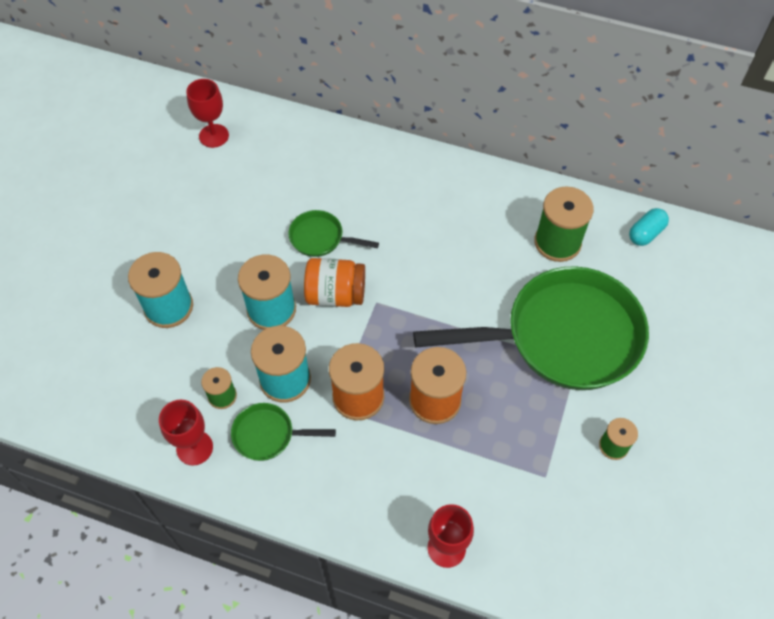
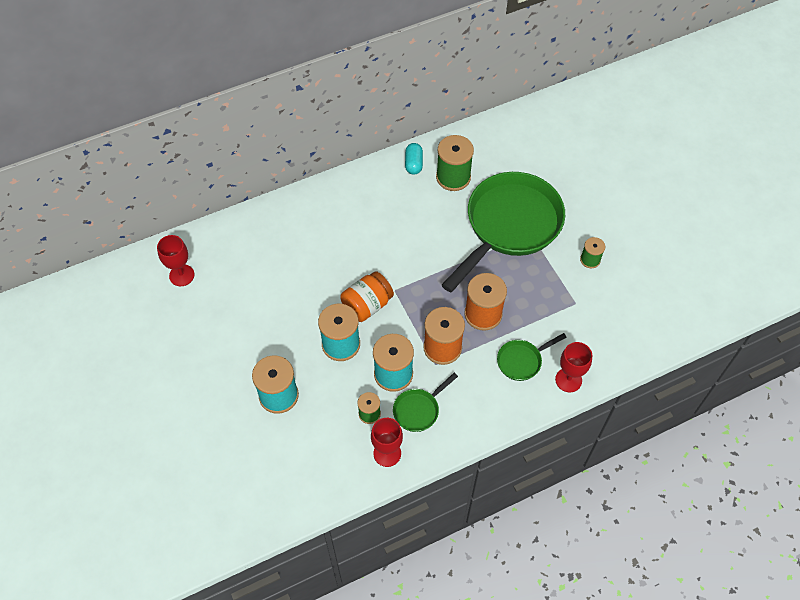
camera: 45 degrees left, 0 degrees up
green pan [288,210,379,257] -> green pan moved to [497,333,567,381]
turquoise capsule [629,208,669,246] -> turquoise capsule moved to [405,143,423,175]

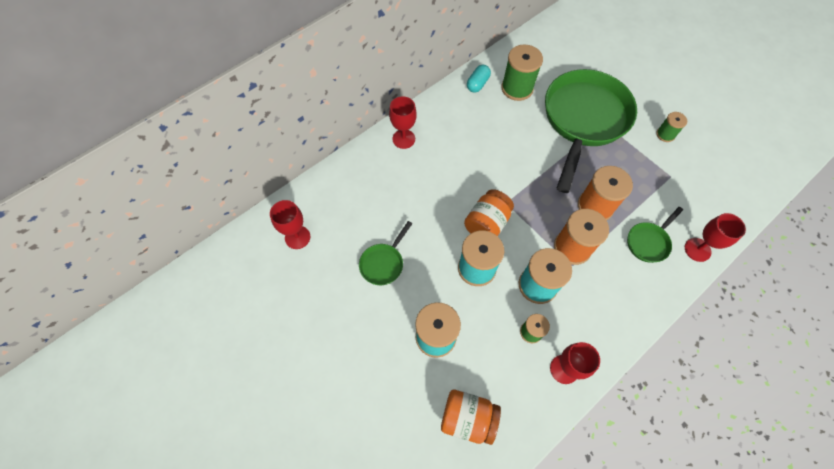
camera: 15 degrees left, 5 degrees up
green pan [393,373,458,432] -> green pan moved to [359,221,412,285]
turquoise capsule [405,143,423,175] -> turquoise capsule turned 45 degrees clockwise [467,65,491,93]
none -> red goblet [389,96,417,149]
none -> orange jar [441,390,501,445]

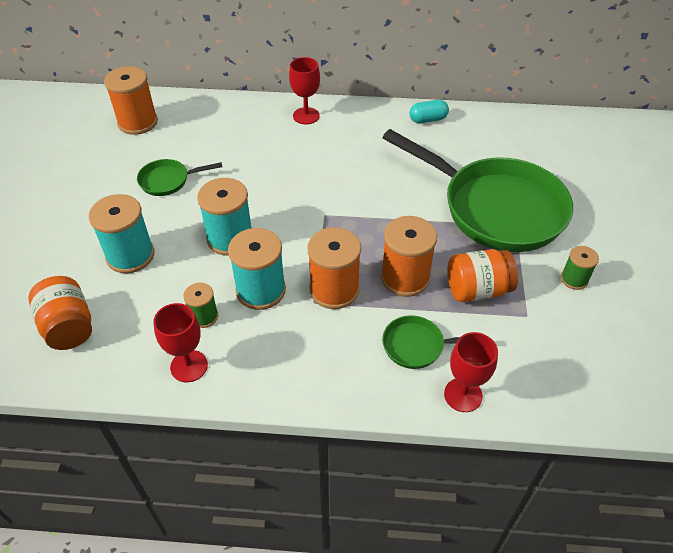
camera: 45 degrees right, 15 degrees down
red goblet [270,200,310,249] -> orange spool [104,66,158,135]
orange jar [464,189,514,236] -> orange jar moved to [447,249,518,302]
green spool [501,45,543,101] -> none
green pan [545,69,637,193] -> green pan turned 60 degrees clockwise [382,129,573,252]

